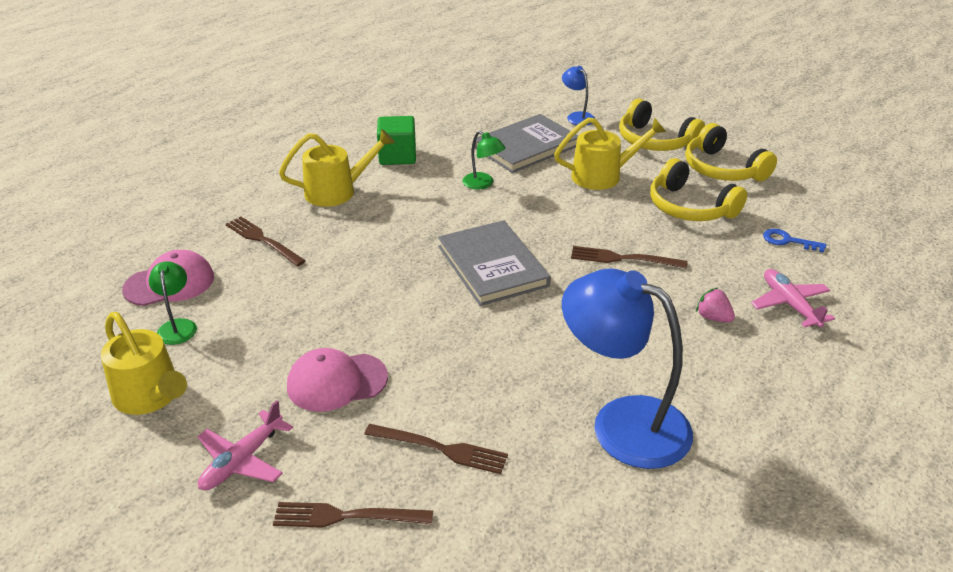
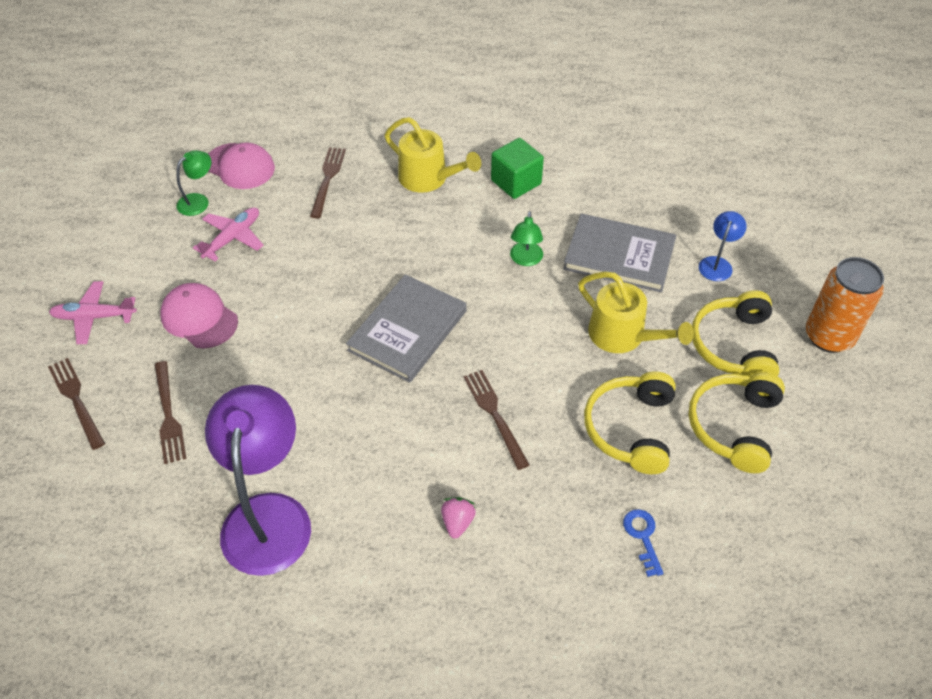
camera: 55 degrees right, 15 degrees up
yellow watering can [101,312,187,415] -> none
blue lamp [562,268,693,469] -> purple lamp [205,385,311,576]
pink plane [751,269,835,327] -> pink plane moved to [193,207,263,261]
none -> orange can [806,257,884,353]

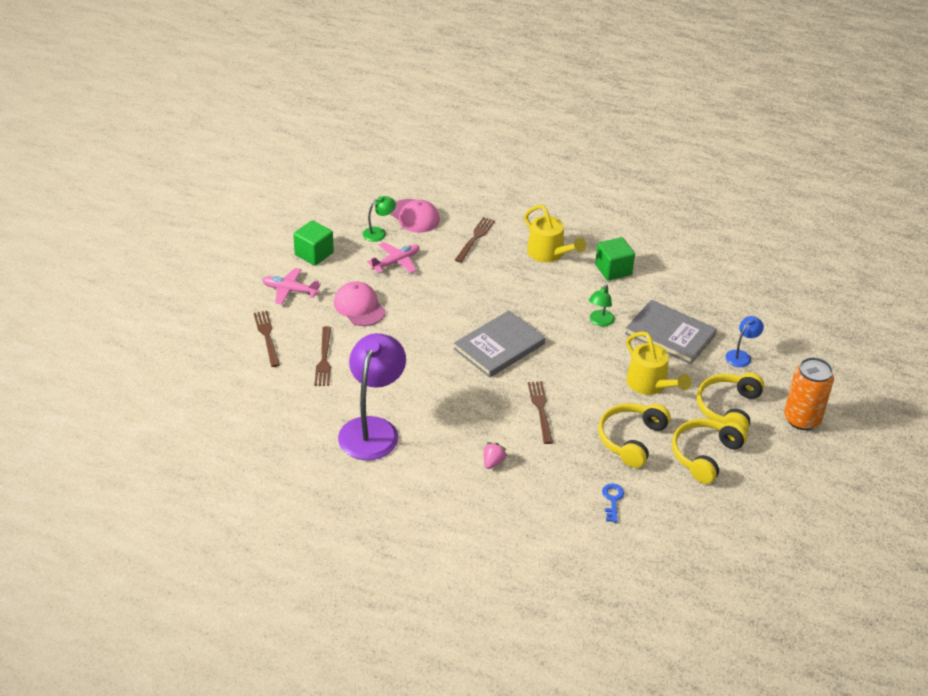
camera: 15 degrees right, 10 degrees down
none -> green cube [293,220,334,266]

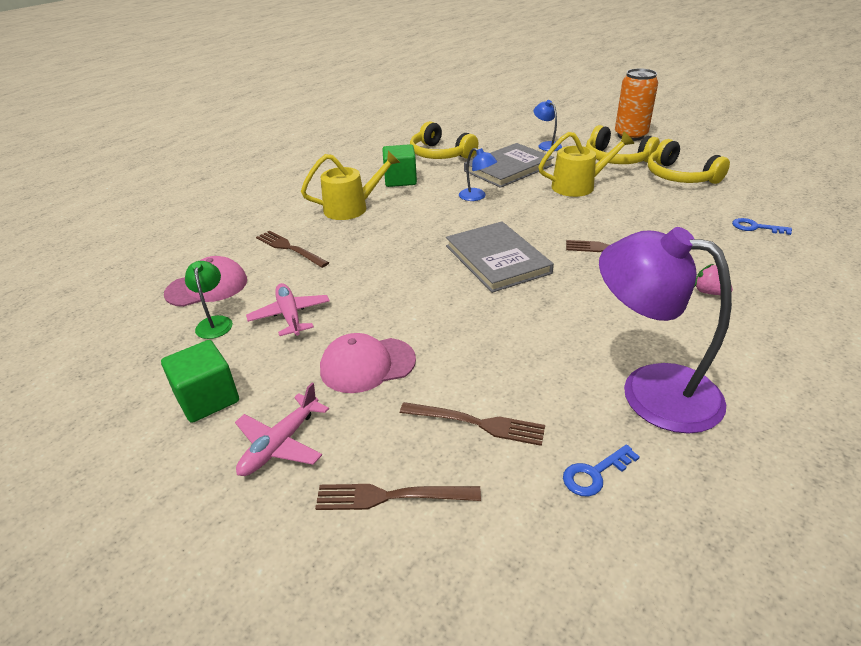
camera: 70 degrees left, 5 degrees down
green lamp [589,284,615,327] -> blue lamp [459,148,497,201]
yellow headphones [598,403,671,468] -> yellow headphones moved to [410,121,478,159]
none -> blue key [563,444,640,497]

